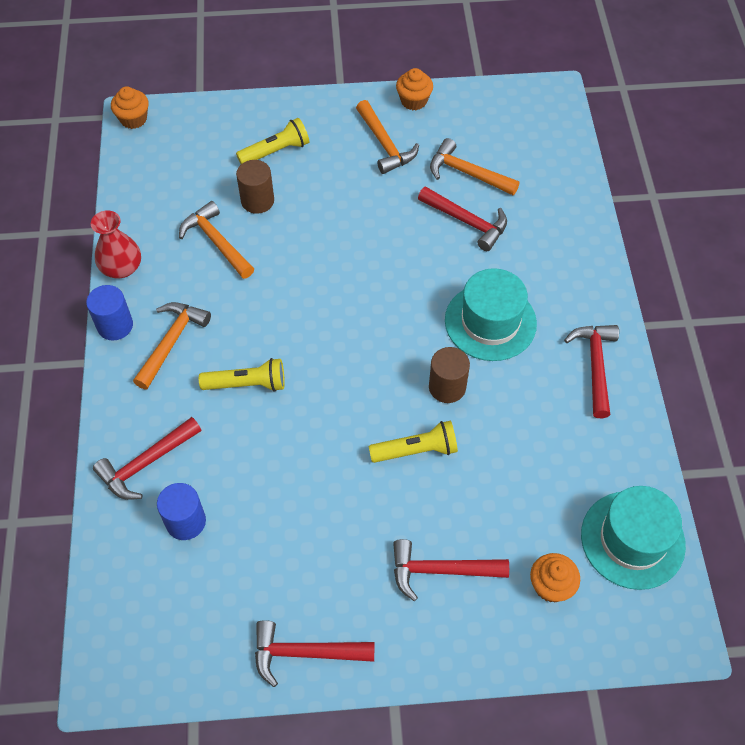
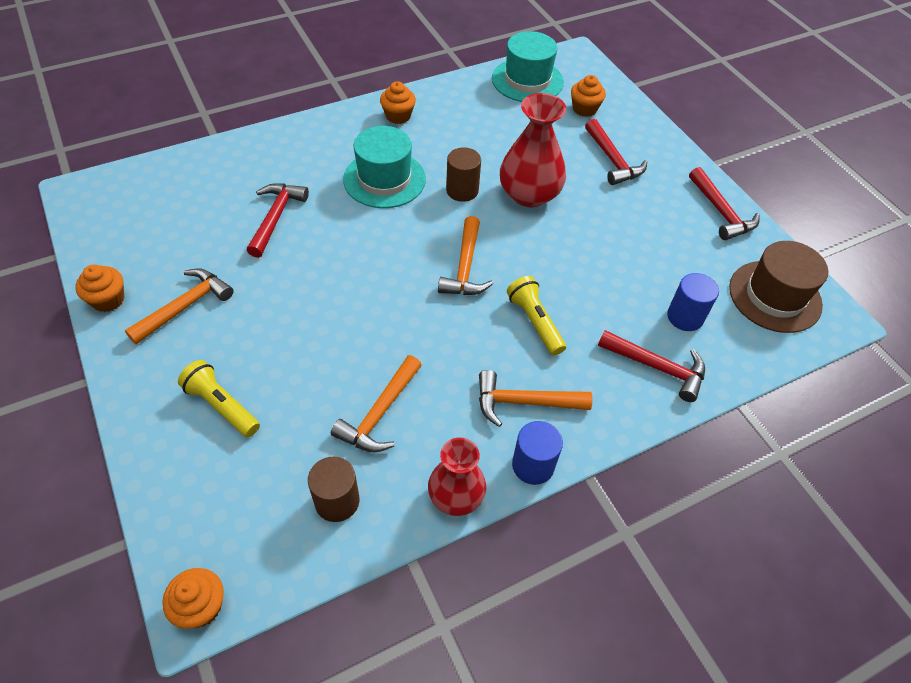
camera: 115 degrees left, 5 degrees down
brown cylinder [236,160,274,214] -> brown cylinder moved to [308,457,359,522]
yellow flashlight [369,421,458,463] -> red vase [500,93,566,207]
orange hammer [430,138,520,195] -> orange hammer moved to [438,216,493,295]
red hammer [564,325,619,418] -> orange cupcake [380,81,416,124]
none -> brown hat [729,241,828,333]

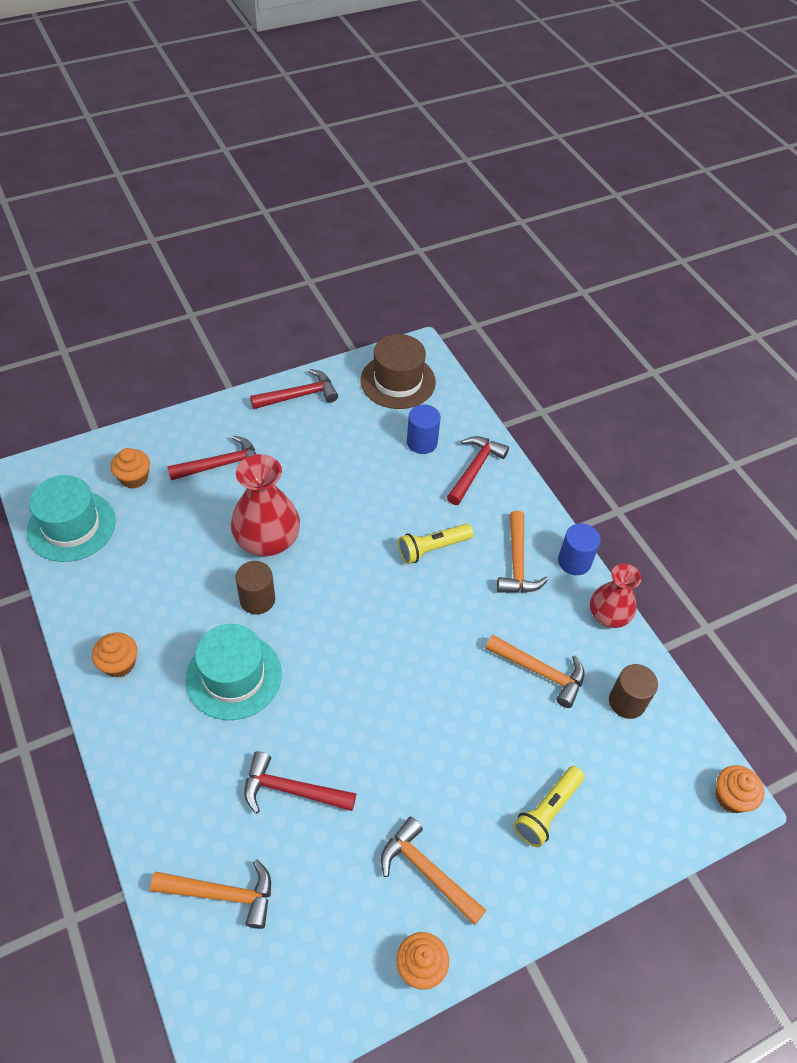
camera: 90 degrees left, 0 degrees up
orange hammer [438,216,493,295] -> orange hammer moved to [150,859,271,929]

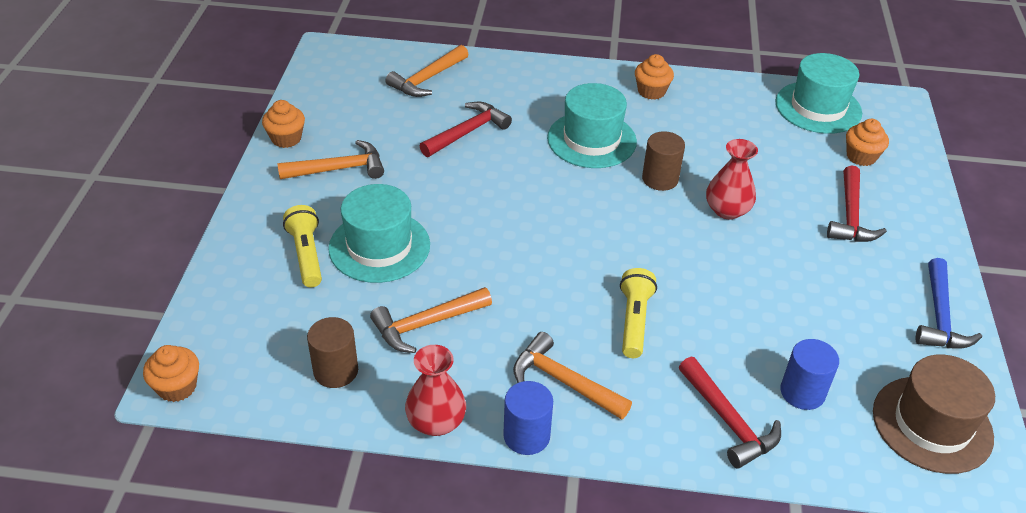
camera: 125 degrees right, 10 degrees down
red vase [231,454,300,556] -> red vase [706,139,758,219], size x0.65
red hammer [250,369,338,409] -> blue hammer [916,258,982,349]
none -> turquoise hat [328,184,430,283]

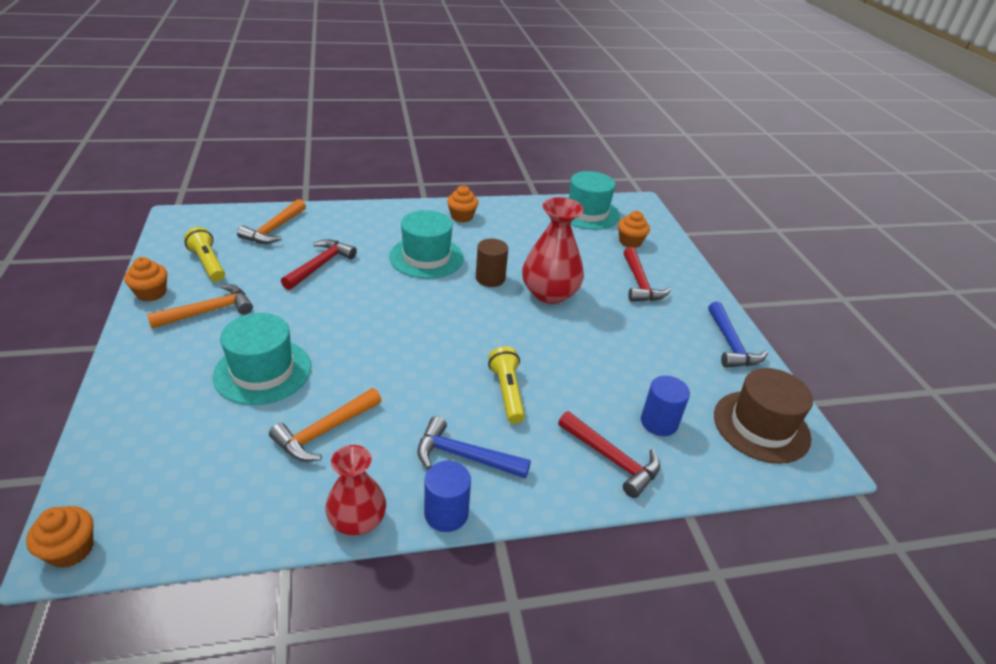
camera: 20 degrees left, 5 degrees down
yellow flashlight [283,205,322,287] -> yellow flashlight moved to [184,227,225,282]
brown cylinder [307,317,358,388] -> none
orange hammer [513,332,632,420] -> blue hammer [417,416,531,479]
red vase [706,139,758,219] -> red vase [522,197,584,304], size x1.54

